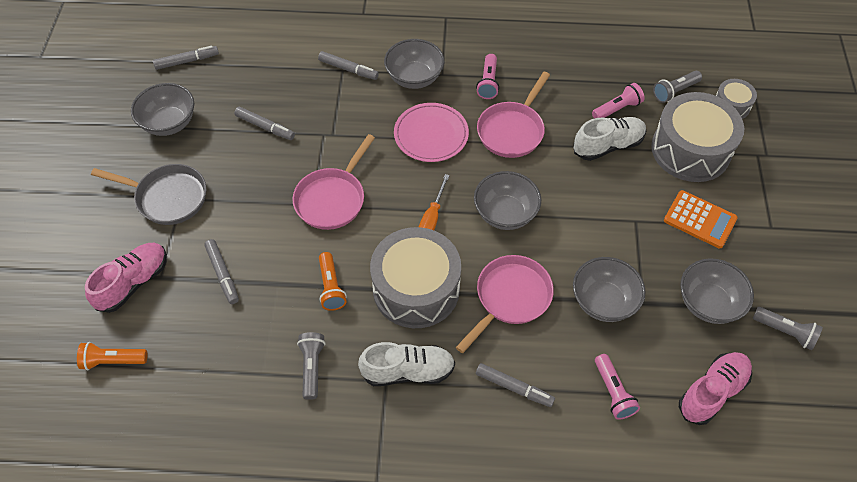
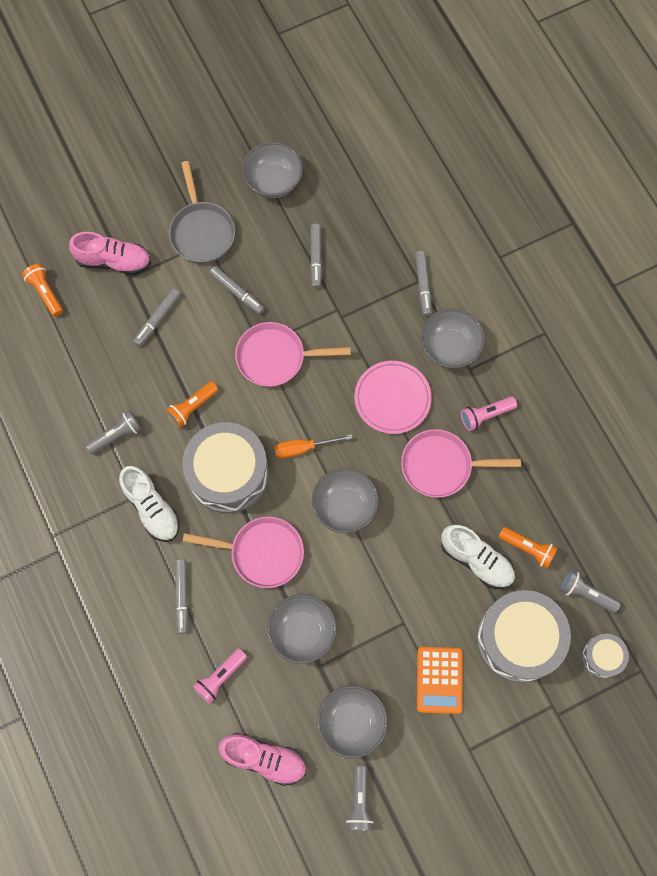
camera: 60 degrees right, 15 degrees up
grey marker [153,46,219,70] -> grey marker moved to [209,266,265,314]
pink flashlight [592,83,645,119] -> orange flashlight [499,527,558,568]

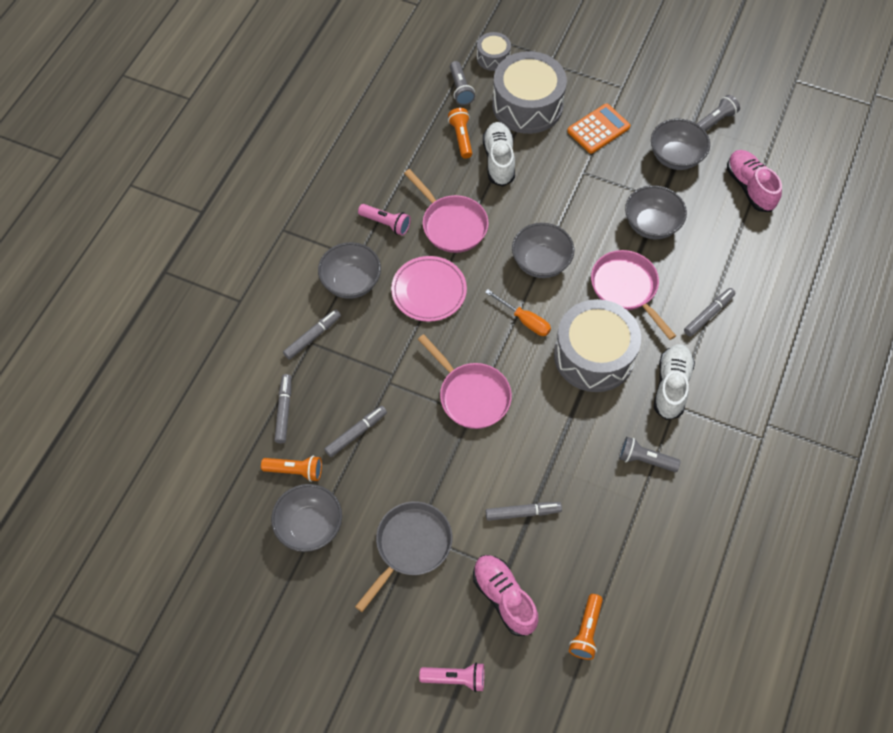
camera: 130 degrees left, 10 degrees down
orange flashlight [166,381,218,428] -> orange flashlight moved to [261,456,322,482]
pink flashlight [193,648,247,704] -> pink flashlight moved to [419,662,484,692]
grey marker [209,266,265,314] -> grey marker moved to [274,374,291,443]

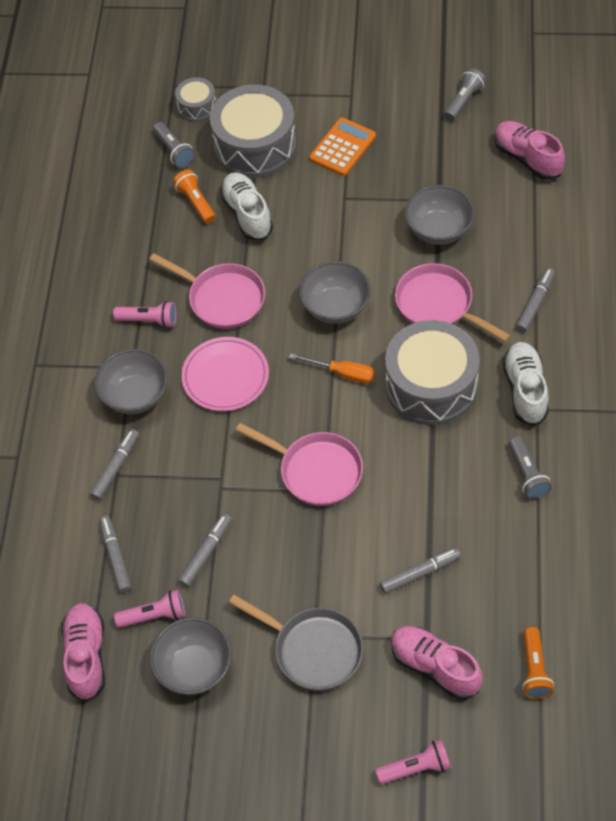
camera: 15 degrees left, 5 degrees down
orange flashlight [261,456,322,482] -> pink flashlight [114,590,185,628]
grey pan [355,501,452,612] -> grey pan turned 105 degrees clockwise [229,594,363,691]
grey flashlight [619,437,681,472] -> grey flashlight turned 105 degrees counterclockwise [509,436,552,499]
grey bowl [651,119,710,170] -> none
none -> pink shoe [62,603,105,701]

